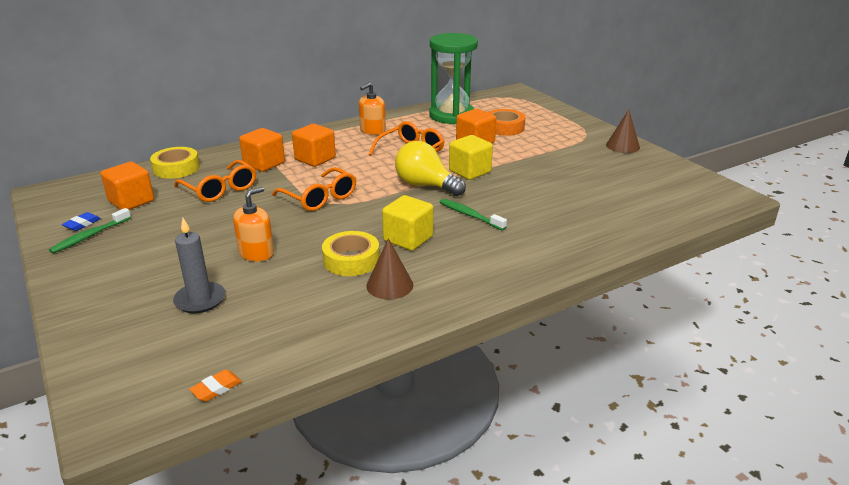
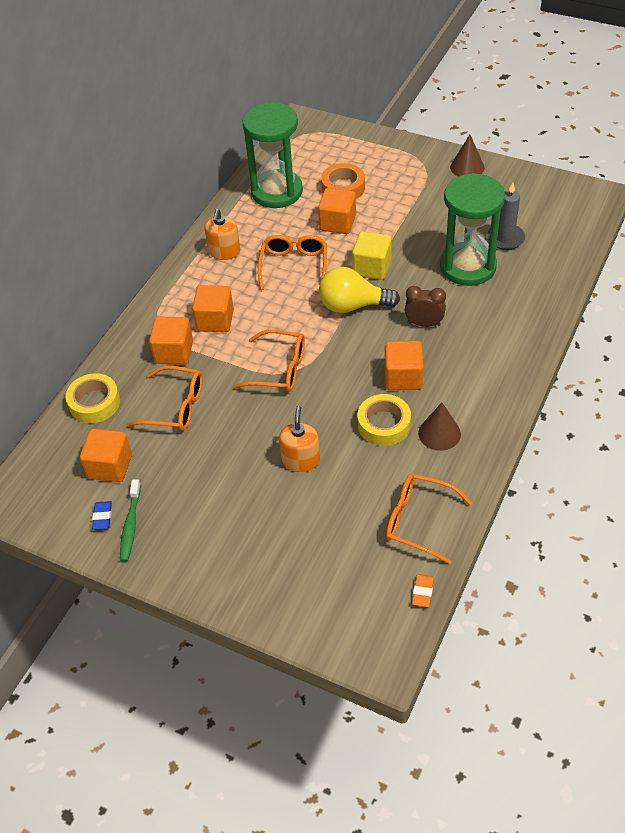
camera: 30 degrees left, 20 degrees up
grey candle [173,218,225,313] -> grey candle moved to [487,183,525,250]
yellow cube [382,195,433,251] -> orange cube [385,341,423,390]
green toothbrush [440,199,507,231] -> brown clock [405,286,446,327]
none -> orange glasses [386,474,473,564]
none -> green hourglass [440,173,505,286]

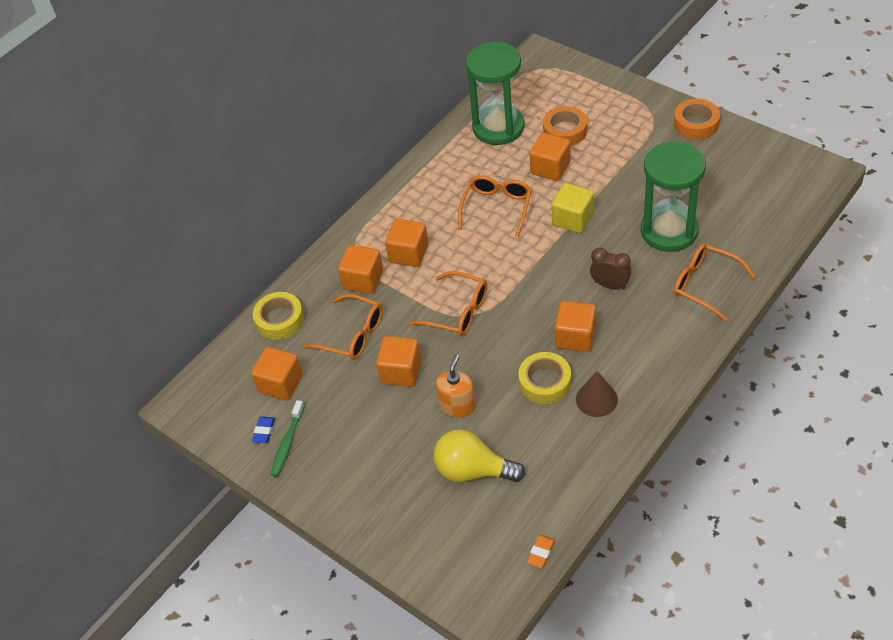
camera: 15 degrees right, 0 degrees up
orange soap dispenser [204,209,240,260] -> none
yellow light bulb [319,267,400,313] -> yellow light bulb moved to [433,430,525,482]
orange glasses [386,474,473,564] -> orange glasses moved to [674,244,756,321]
brown cone [450,135,484,176] -> orange tape [674,99,720,140]
grey candle [487,183,525,250] -> none
none -> orange cube [376,336,421,387]

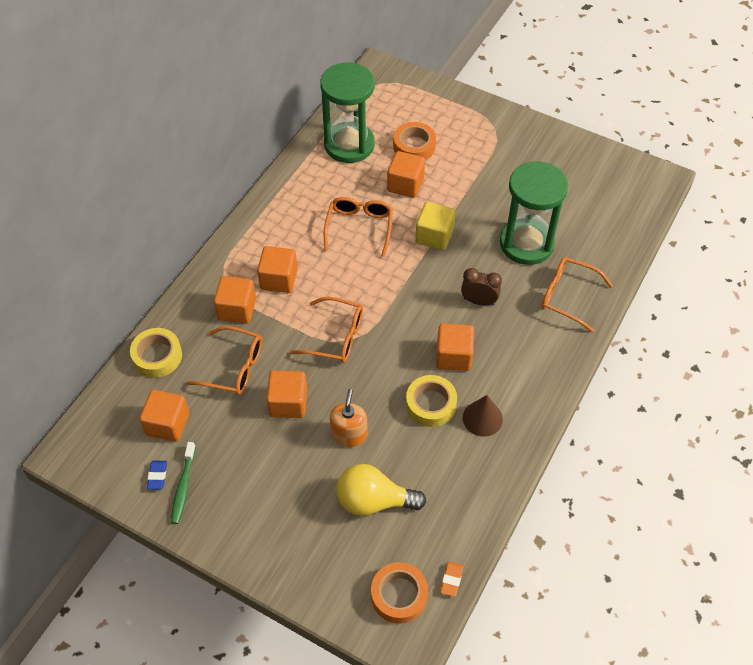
camera: 15 degrees left, 5 degrees up
orange tape [674,99,720,140] -> orange tape moved to [371,562,428,624]

